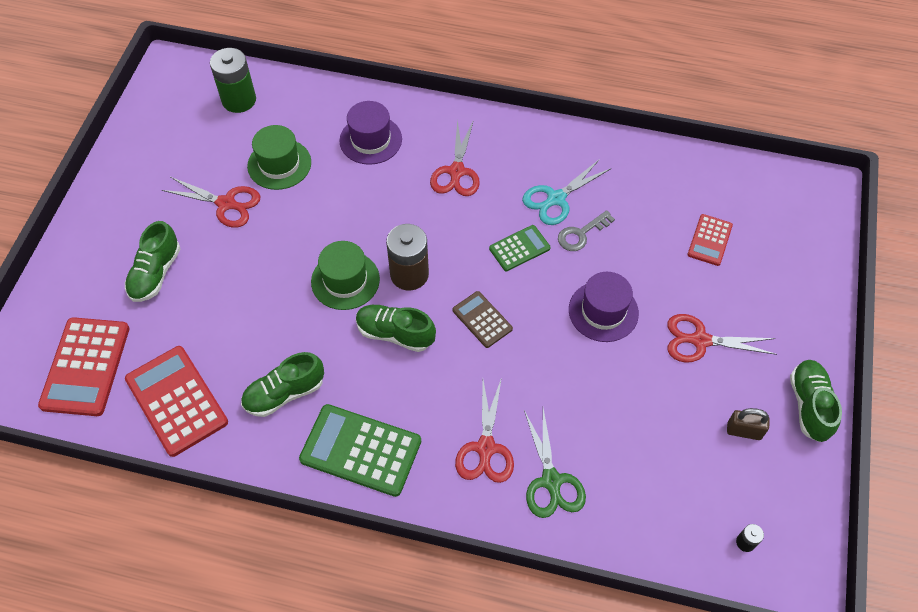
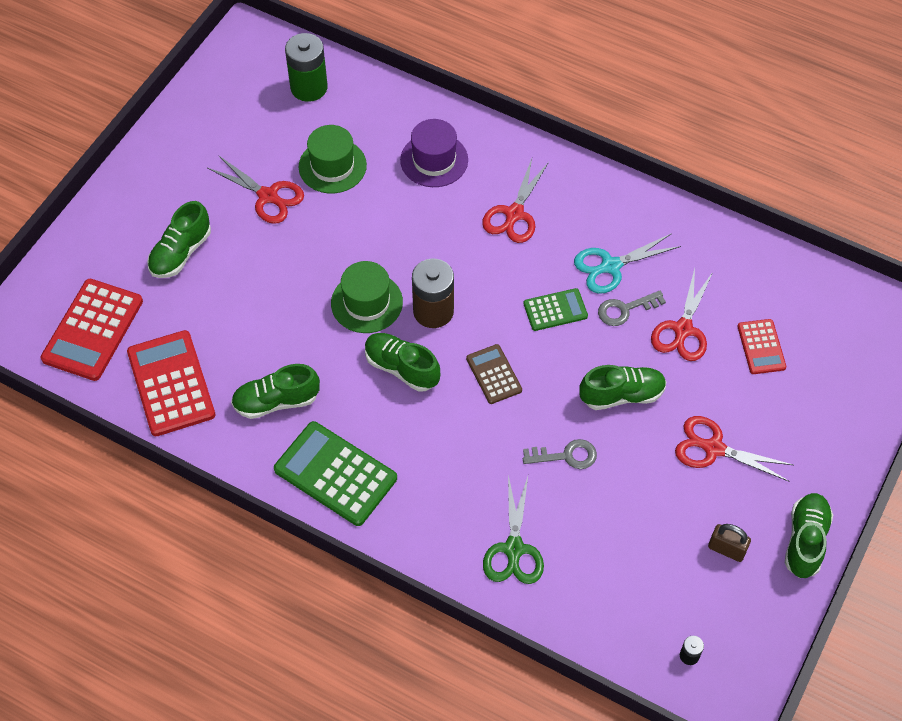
camera: 15 degrees right, 0 degrees up
red scissors [455,377,514,483] -> red scissors moved to [651,269,713,361]
purple hat [569,272,639,342] -> green shoe [579,365,666,410]
red calculator [688,214,733,266] -> red calculator turned 45 degrees counterclockwise [738,319,786,374]
none -> grey key [523,439,597,469]

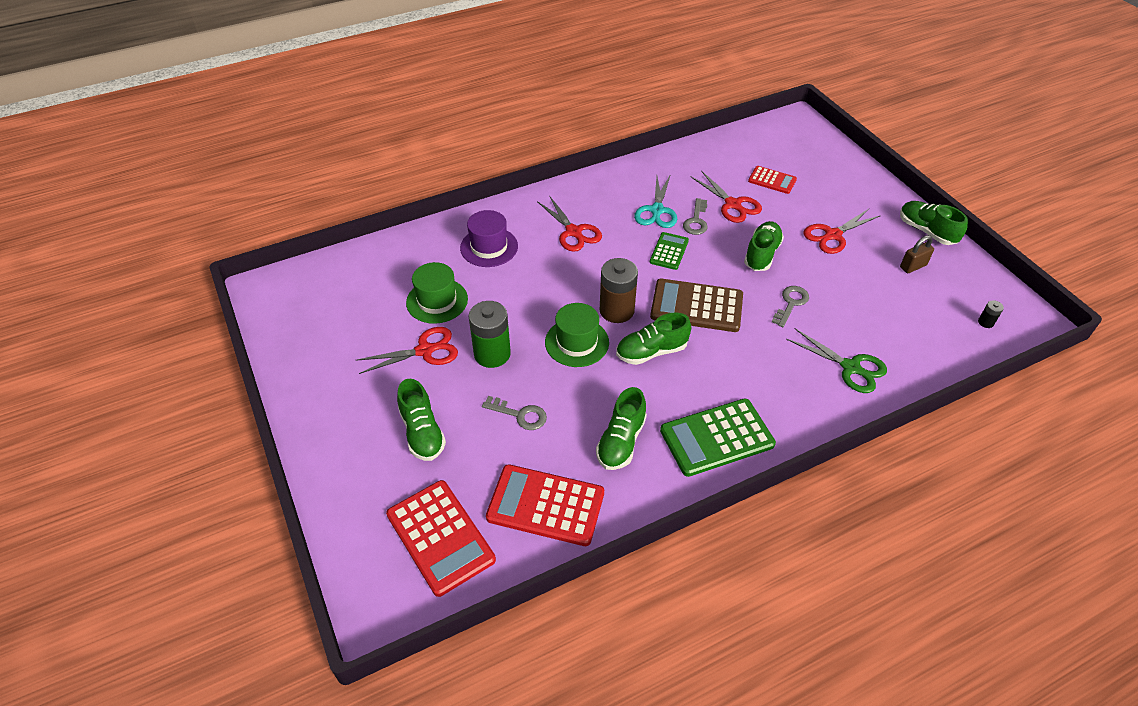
camera: 55 degrees left, 10 degrees down
green battery [285,33,328,102] -> green battery moved to [469,301,511,368]
brown calculator [466,344,522,404] -> brown calculator [650,279,743,332], size x1.77
none -> grey key [482,396,547,430]

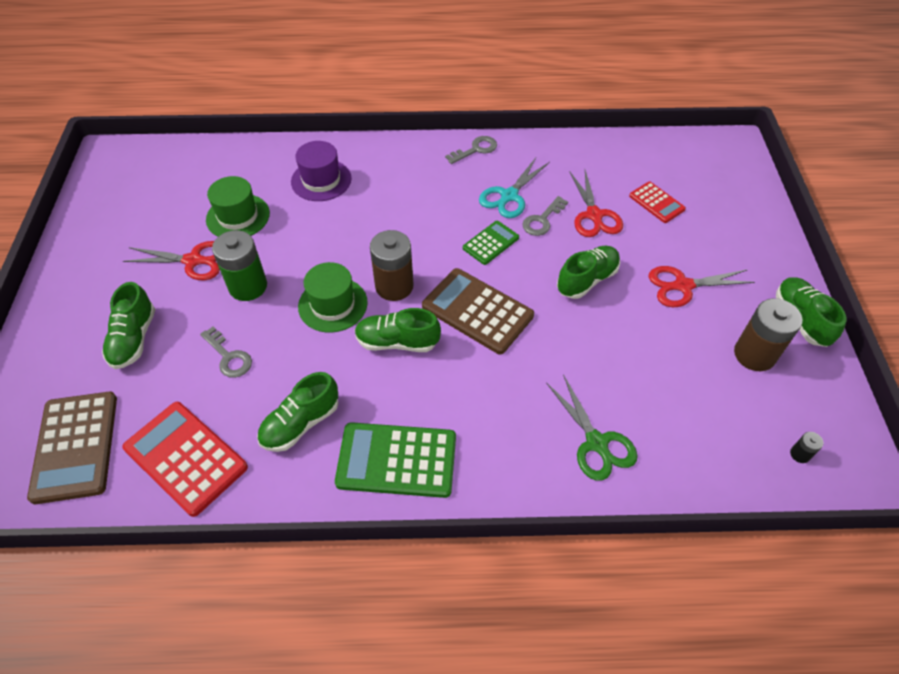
camera: 25 degrees right, 5 degrees up
red calculator [386,480,496,597] -> brown calculator [27,392,117,504]
red scissors [537,196,602,252] -> none
grey key [772,286,809,327] -> grey key moved to [445,136,497,164]
brown padlock [900,235,934,273] -> brown battery [734,298,803,371]

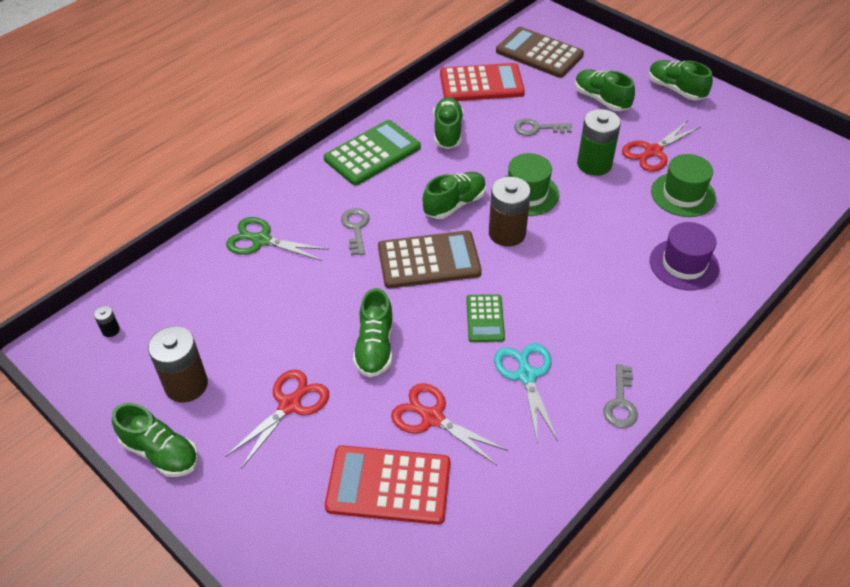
camera: 135 degrees right, 5 degrees down
grey key [522,196,568,236] -> grey key moved to [341,208,370,255]
red calculator [629,182,686,223] -> red calculator [325,445,450,525], size x1.77
none -> green shoe [649,60,713,101]

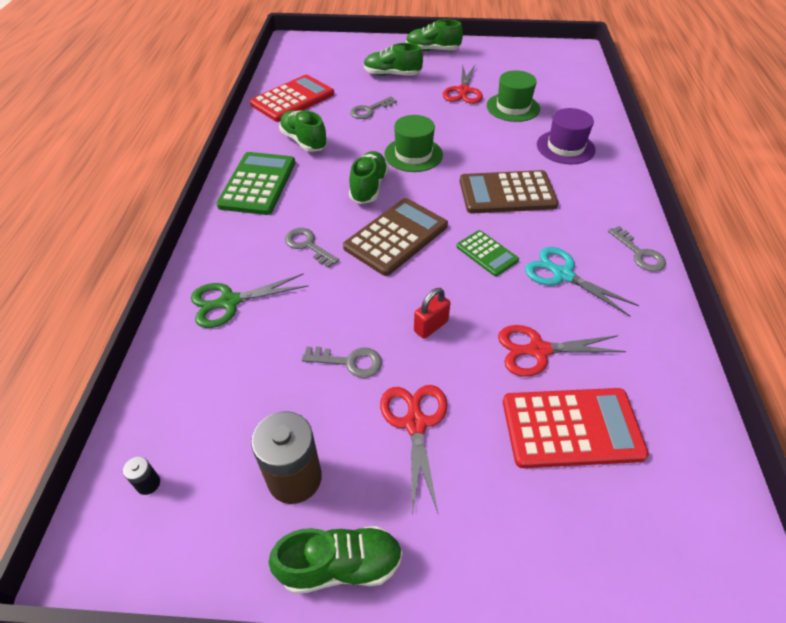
camera: 40 degrees left, 0 degrees up
red calculator [325,445,450,525] -> red calculator turned 150 degrees counterclockwise [503,388,649,468]
green shoe [353,288,393,377] -> red padlock [414,288,450,339]
brown battery [489,177,531,247] -> none
brown calculator [496,27,584,78] -> brown calculator moved to [460,170,559,214]
green battery [577,109,621,176] -> none
none -> grey key [302,347,382,378]

